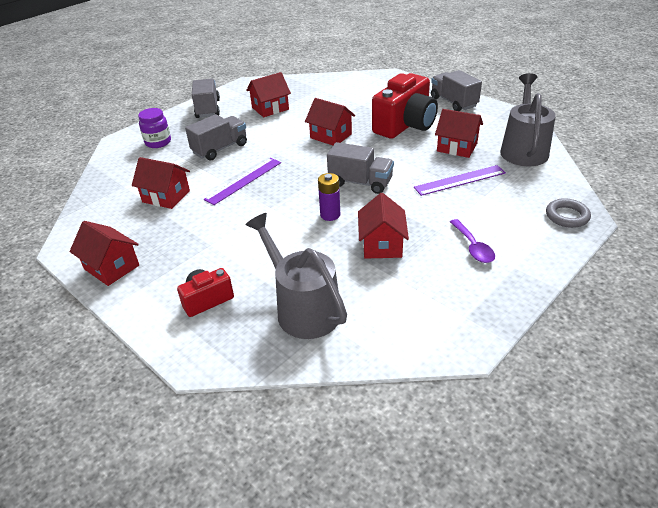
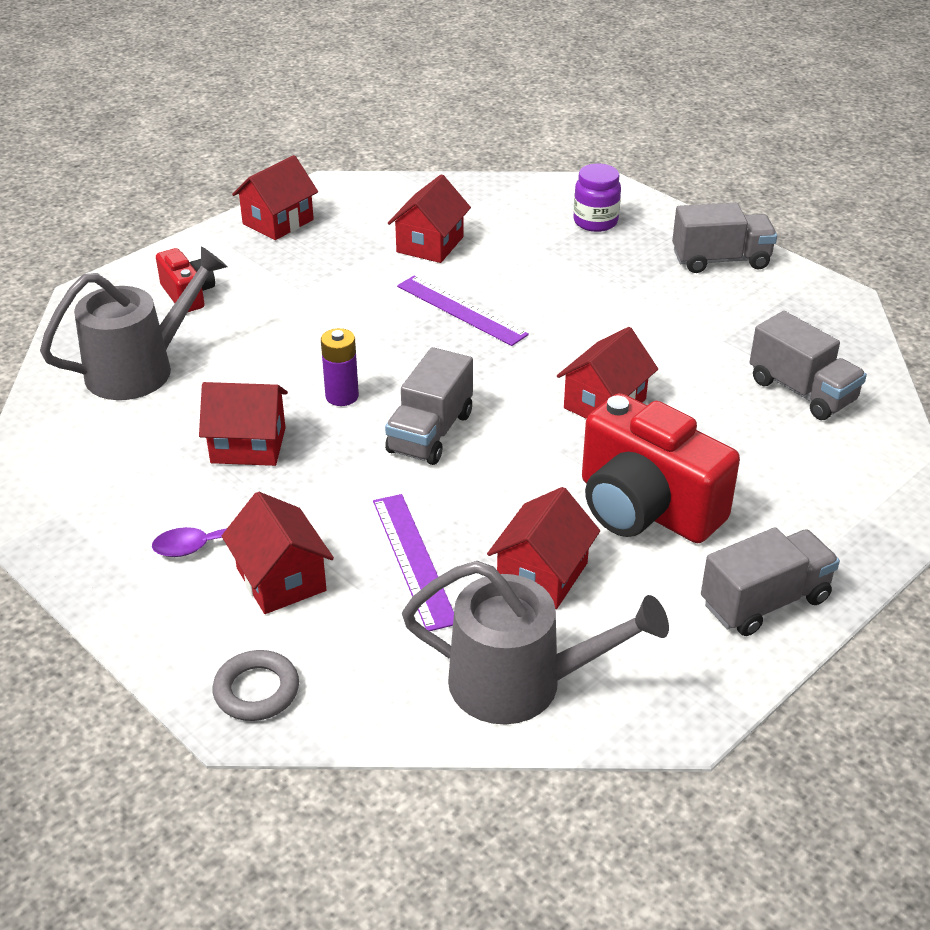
camera: 90 degrees right, 0 degrees up
grey truck [185,114,247,160] -> grey truck moved to [750,311,867,420]
red house [246,72,291,117] -> red house moved to [222,492,334,614]

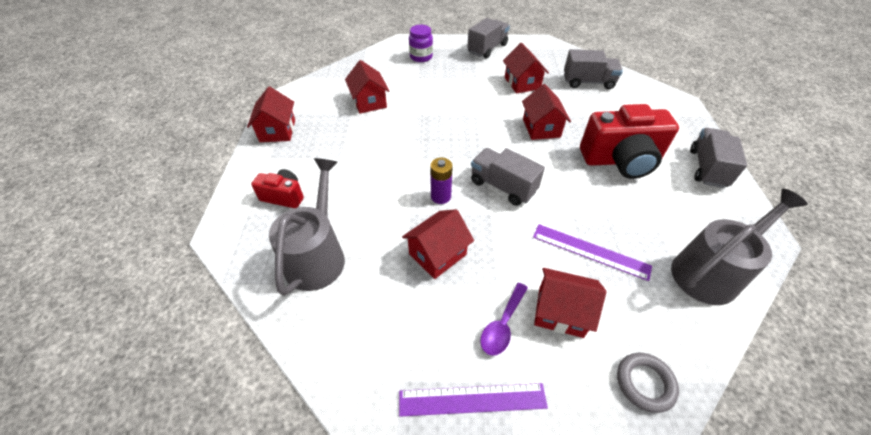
camera: 45 degrees left, 10 degrees up
grey truck [385,347,473,465] -> grey truck turned 150 degrees clockwise [471,148,545,206]
purple ruler [397,276,529,346] -> purple ruler moved to [399,383,548,417]
red house [487,487,600,609] -> red house moved to [503,43,549,94]

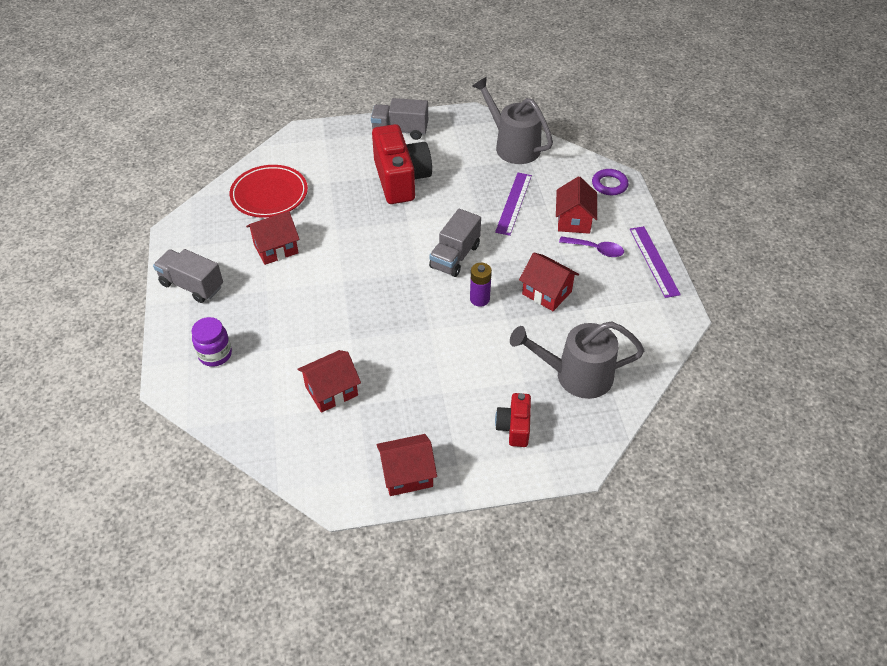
camera: 100 degrees left, 0 degrees up
red house [522,84,571,140] -> none
grey truck [564,49,623,89] -> red plate [230,165,308,218]
grey ring [617,353,679,413] -> purple ring [592,169,628,195]

